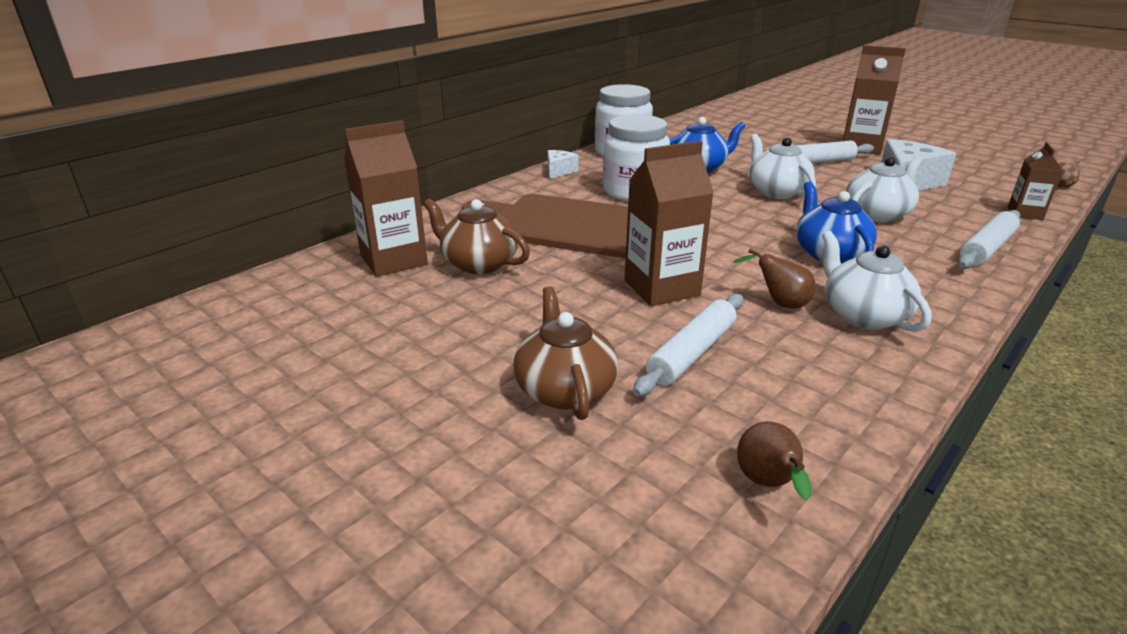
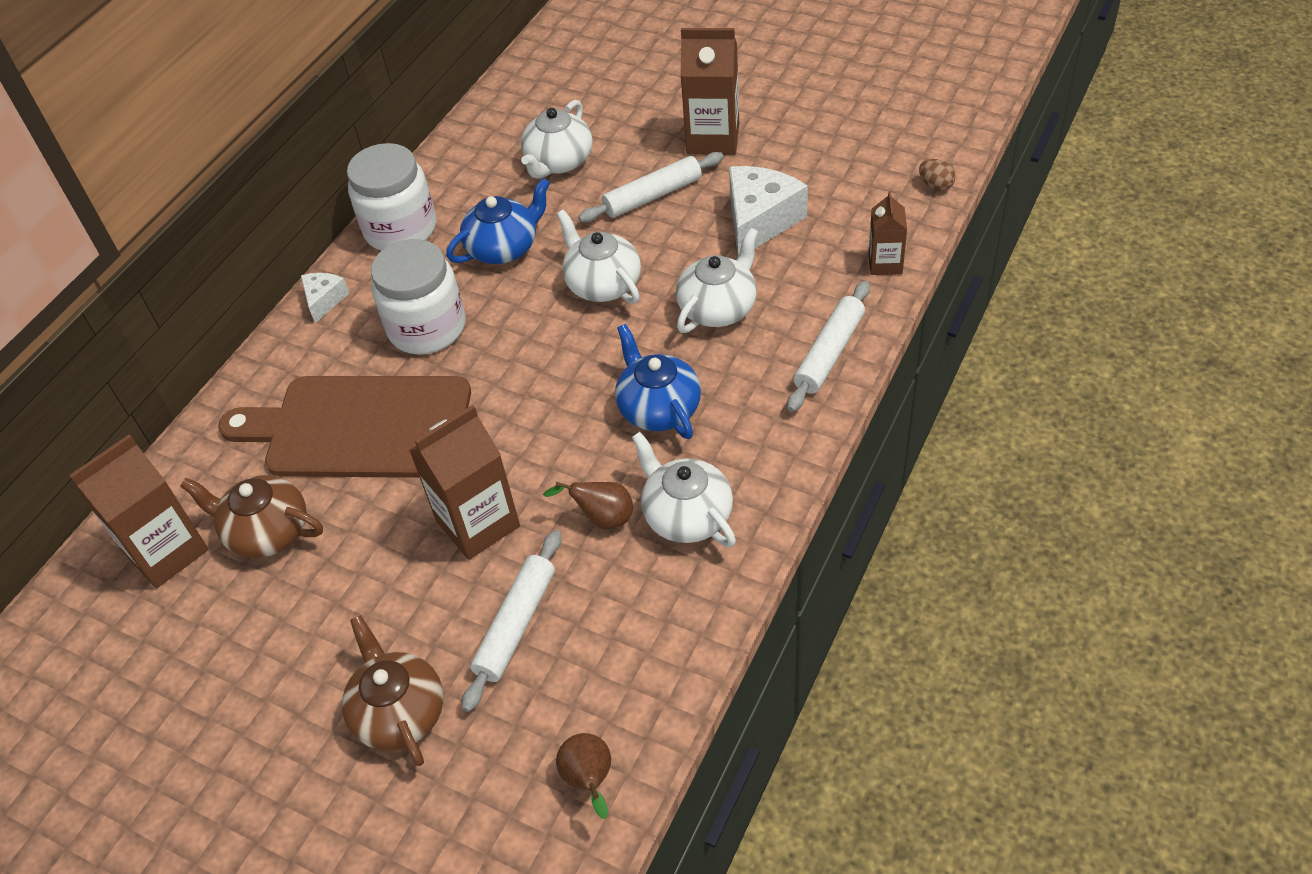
camera: 10 degrees left, 20 degrees up
none -> white teapot [521,100,593,179]

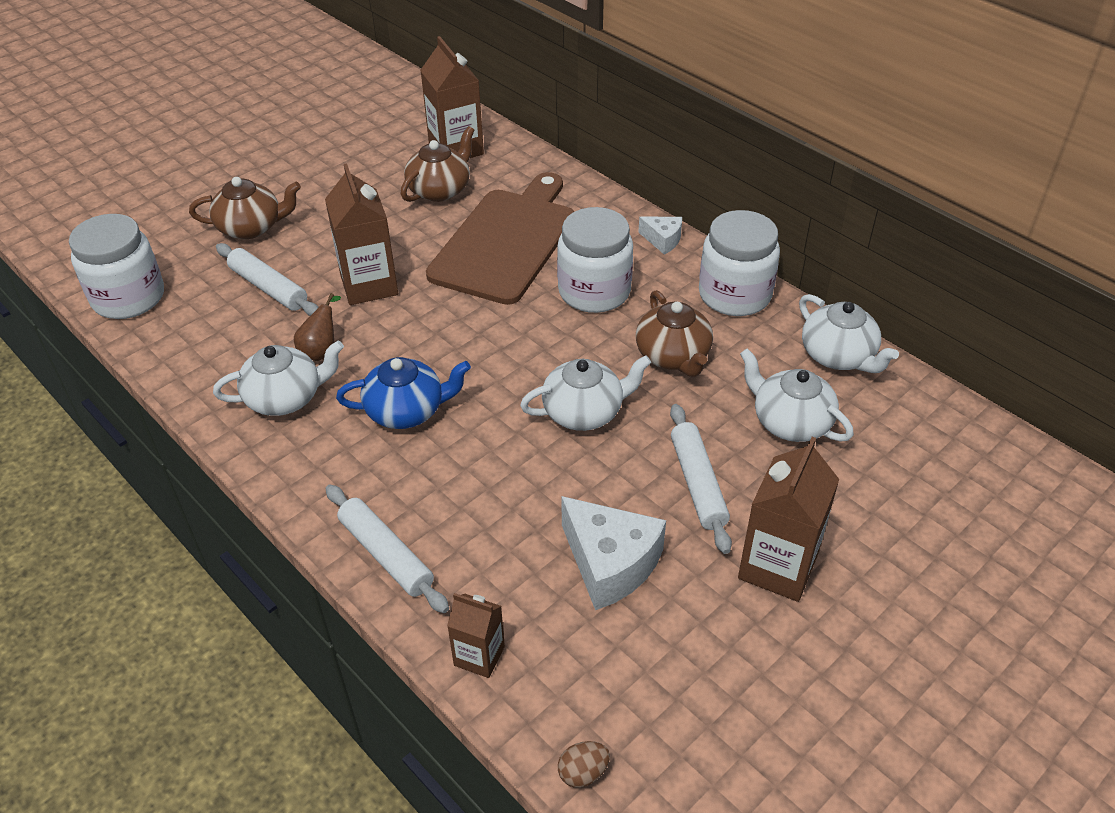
camera: 105 degrees right, 5 degrees down
blue teapot [446,178,550,264] -> brown teapot [636,290,713,377]
brown pear [556,733,611,819] -> white jar [69,214,164,319]
white teapot [676,228,758,333] -> white teapot moved to [799,294,899,373]

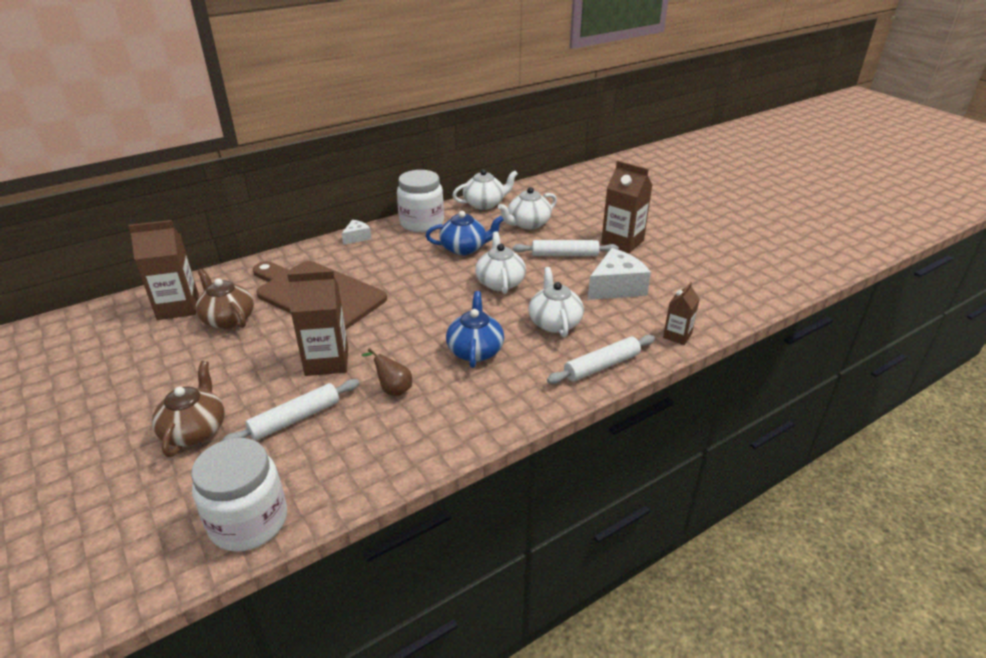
camera: 80 degrees left, 10 degrees down
white teapot [213,341,344,416] -> white teapot moved to [528,267,584,337]
white jar [557,207,633,313] -> none
brown egg [558,741,610,788] -> none
brown teapot [636,290,713,377] -> blue teapot [426,211,504,255]

